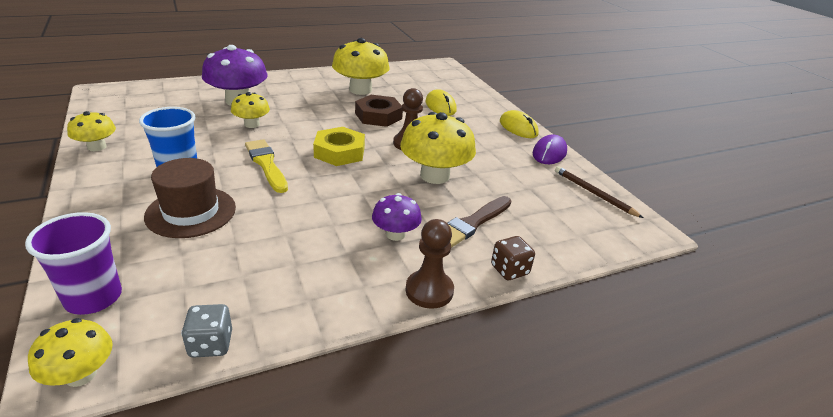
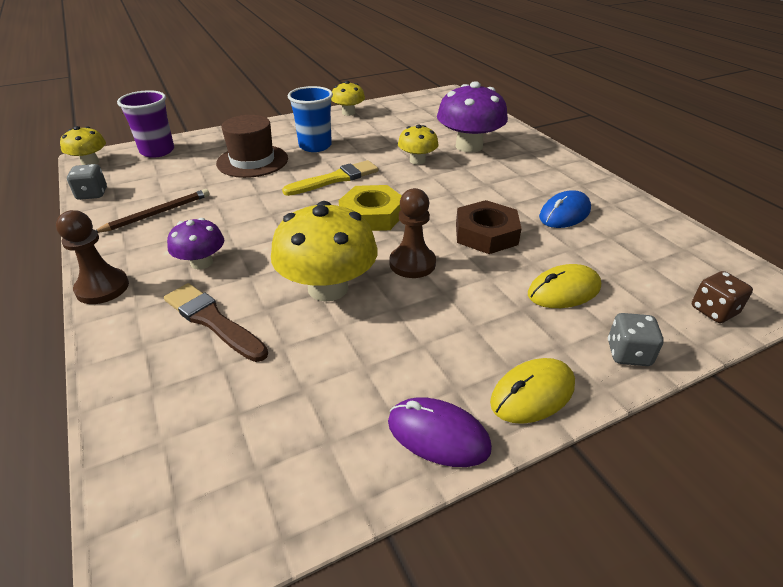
camera: 90 degrees right, 5 degrees up
yellow mushroom [332,38,390,95] -> blue mouse [539,190,591,228]
brown dice [491,236,535,280] -> brown dice moved to [692,271,753,323]
brown pencil [555,166,643,218] -> brown pencil moved to [96,189,210,233]
none -> grey dice [608,313,664,366]

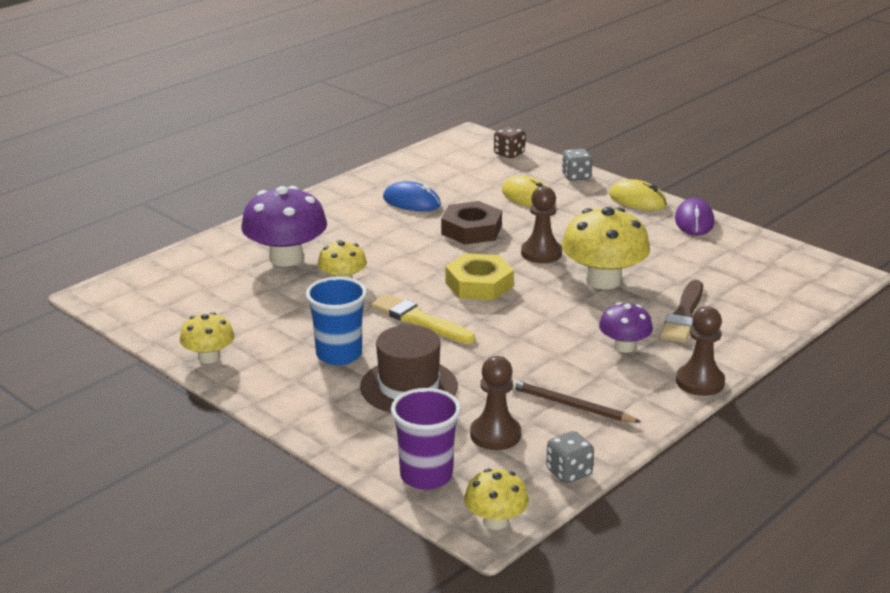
camera: 110 degrees left, 10 degrees down
none -> brown pawn [470,356,521,450]

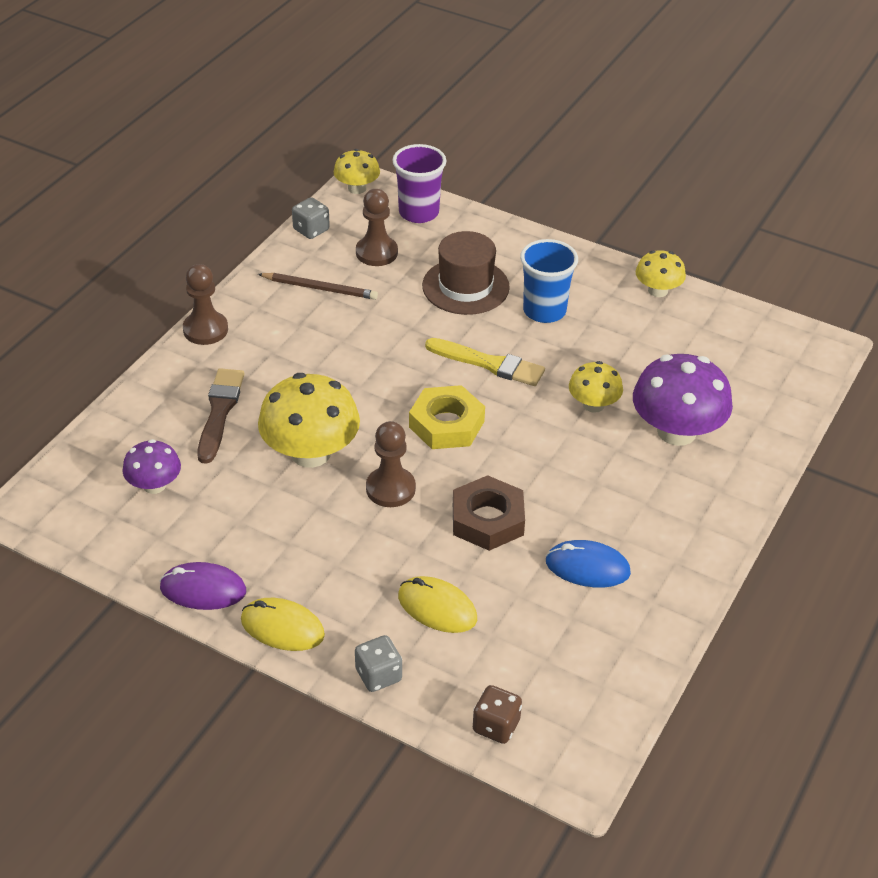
camera: 165 degrees right, 15 degrees up
purple mushroom [599,302,653,353] -> purple mushroom moved to [122,439,181,494]
purple mouse [675,198,714,236] -> purple mouse turned 75 degrees counterclockwise [160,562,246,610]

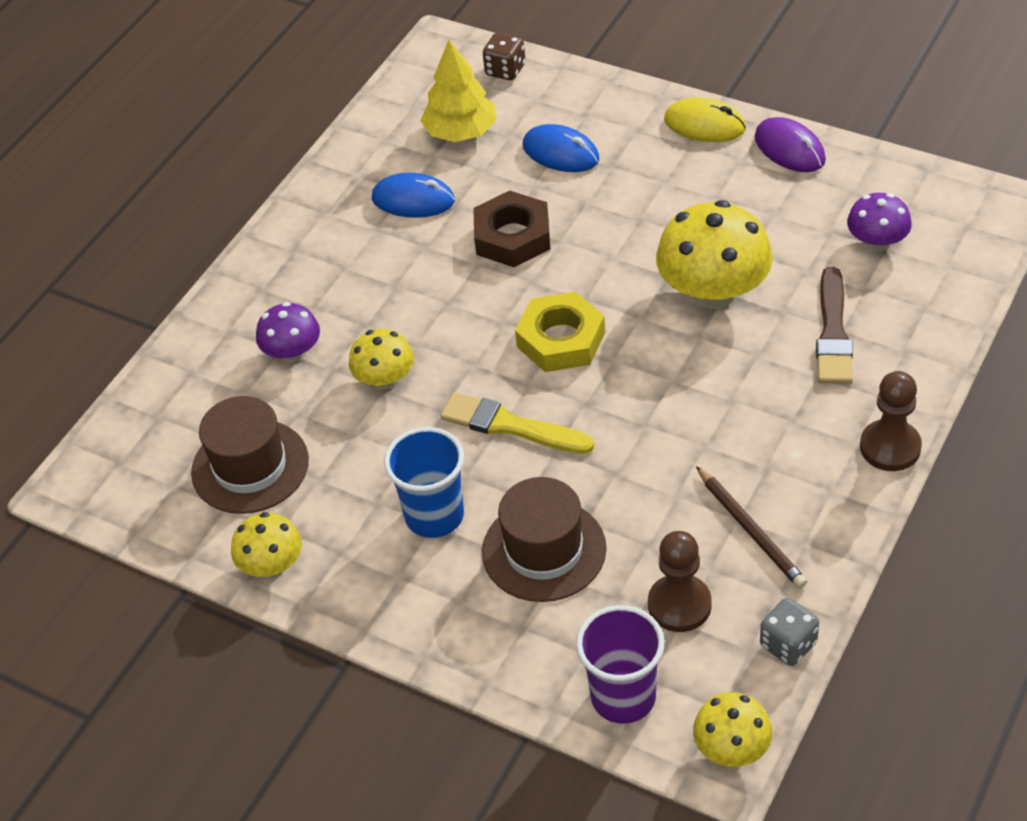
camera: 175 degrees left, 5 degrees up
purple mouse [160,562,246,610] -> purple mouse turned 45 degrees clockwise [755,117,826,172]
brown pencil [258,273,378,300] -> brown pencil turned 135 degrees counterclockwise [696,466,807,588]
grey dice [355,635,402,692] -> none
brown pawn [366,421,416,507] -> none
yellow mouse [398,576,477,633] -> blue mouse [523,124,599,172]
purple mushroom [633,354,733,446] -> purple mushroom [256,302,320,363], size x0.56
none -> brown hat [191,396,309,514]
none -> yellow tree [420,40,496,142]

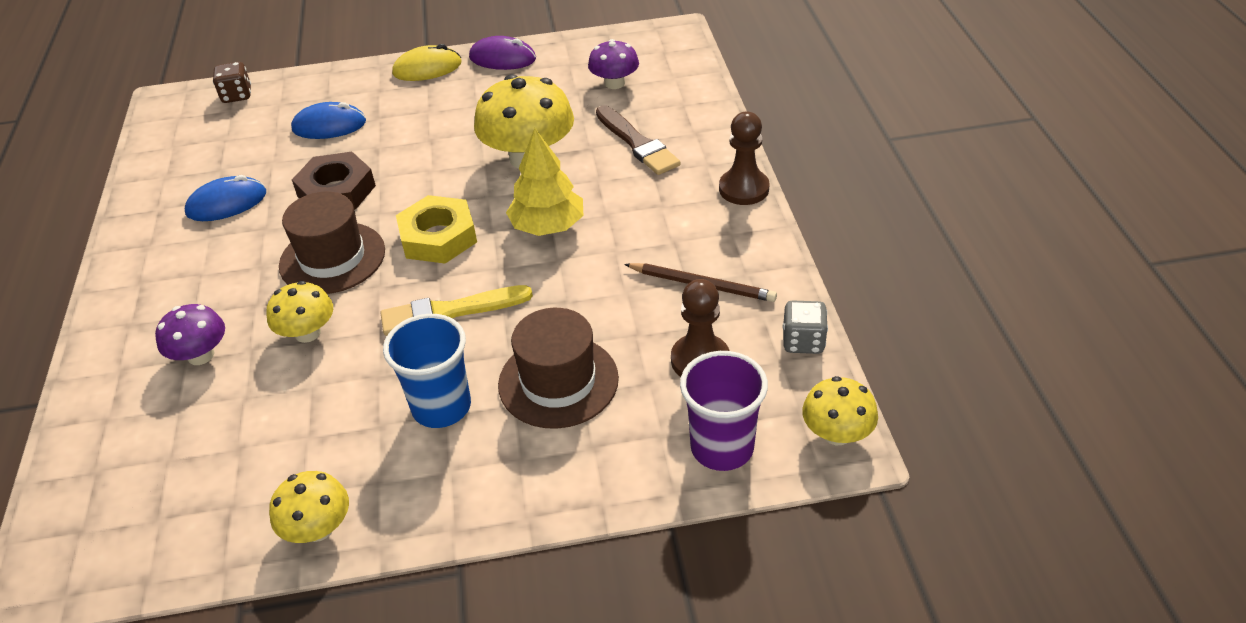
camera: 40 degrees left, 5 degrees down
brown hat [191,396,309,514] -> brown hat moved to [279,192,385,294]
yellow tree [420,40,496,142] -> yellow tree moved to [506,128,583,236]

